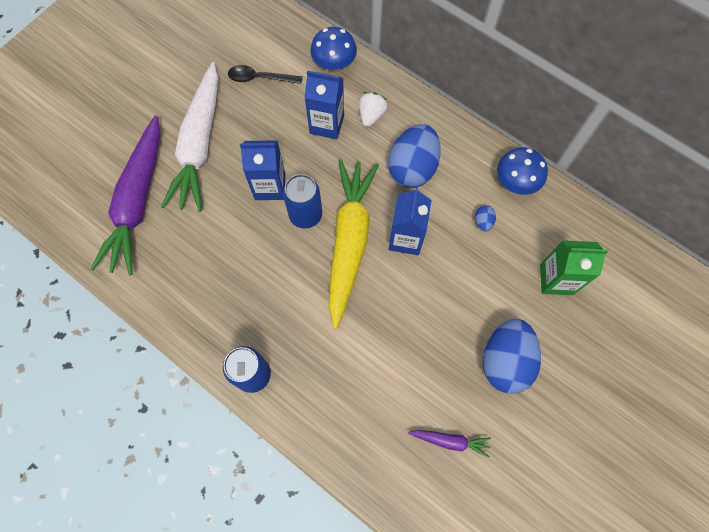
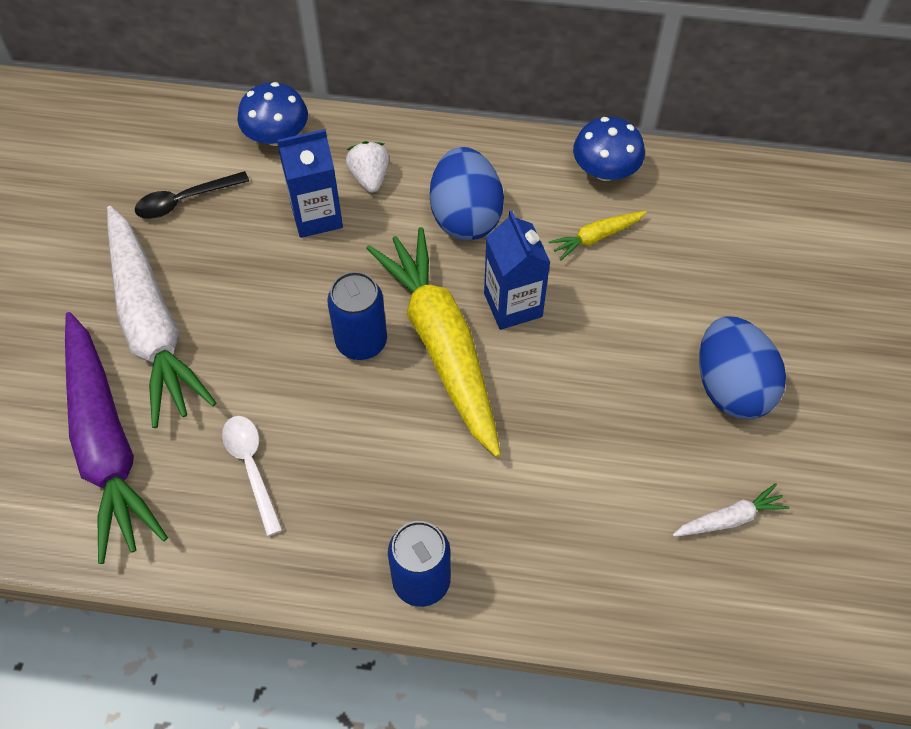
camera: 30 degrees left, 10 degrees down
blue carton [240,140,285,200] -> none
purple carrot [408,430,491,458] -> white carrot [672,483,789,537]
blue egg [475,205,496,232] -> yellow carrot [548,211,647,260]
green carton [540,240,608,295] -> none
none -> white spoon [222,416,283,536]

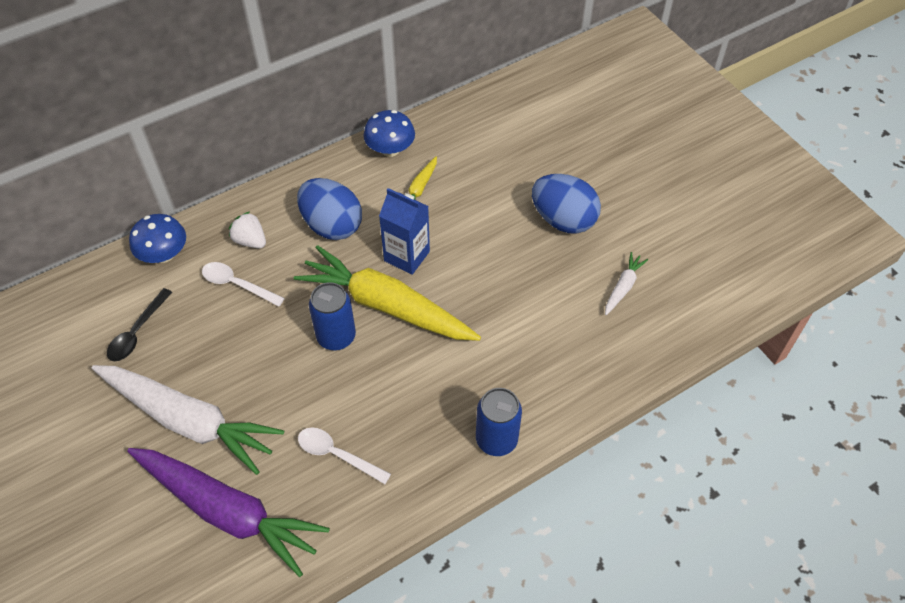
camera: 40 degrees left, 5 degrees down
blue carton [277,129,343,238] -> white spoon [202,262,285,307]

